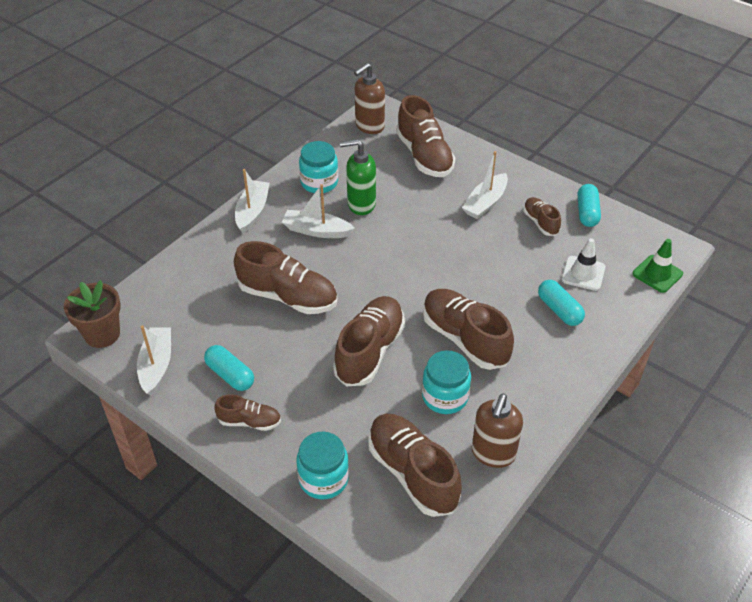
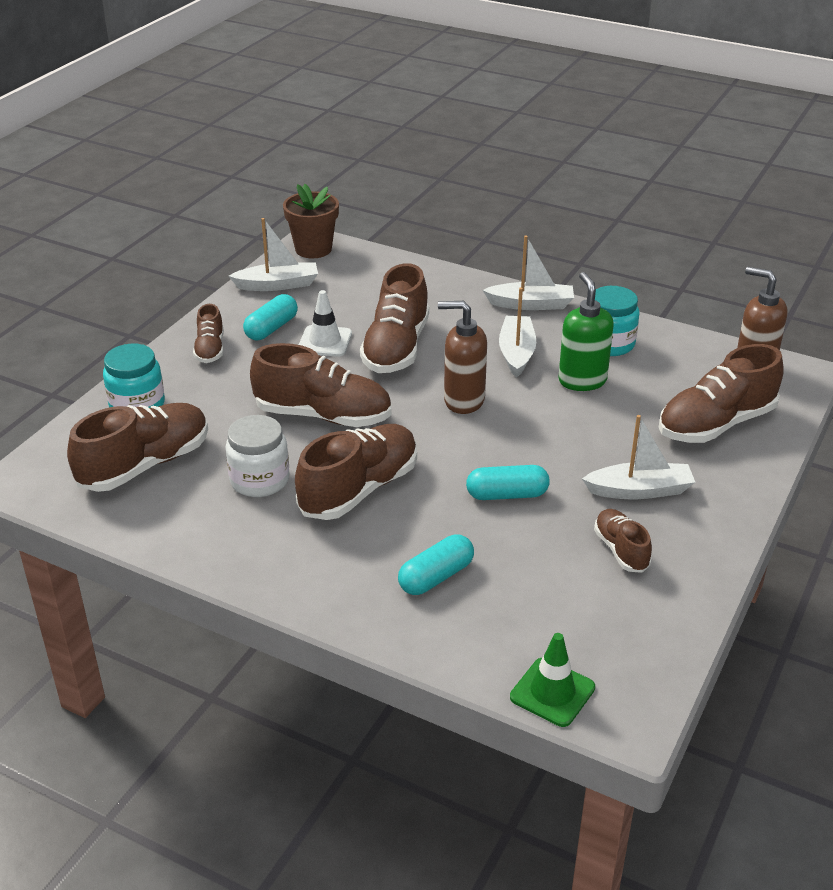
camera: 80 degrees right, 10 degrees down
turquoise jar [422,350,471,414] -> white jar [225,415,290,497]
white boat [462,151,508,219] -> white boat turned 150 degrees clockwise [582,415,695,499]
brown soap dispenser [472,394,523,468] -> brown soap dispenser moved to [438,301,487,414]
brown shoe [523,197,561,236] -> brown shoe turned 75 degrees counterclockwise [594,509,652,573]
white traffic cone [562,238,605,291] -> white traffic cone moved to [299,290,352,357]
turquoise capsule [577,184,601,227] -> turquoise capsule moved to [466,465,550,500]

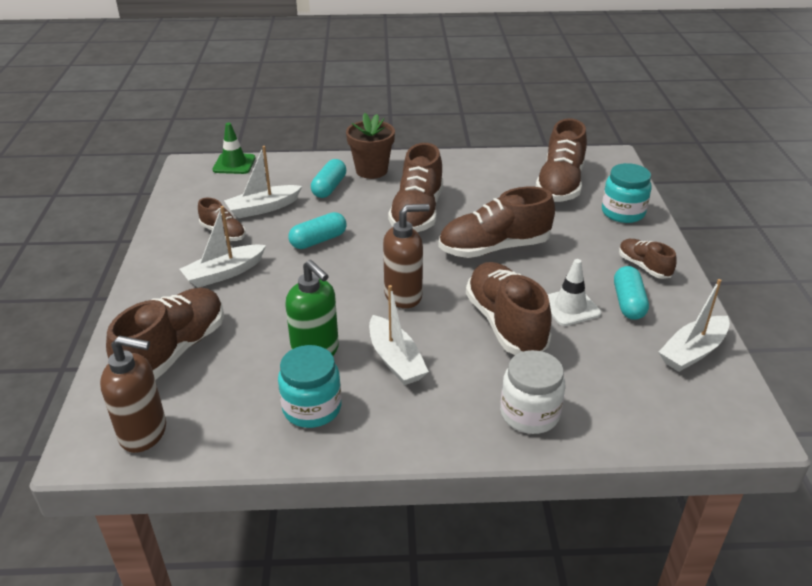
camera: 150 degrees right, 0 degrees up
white jar [225,415,290,497] -> white jar moved to [500,350,565,434]
brown flower pot [283,184,339,258] -> brown flower pot moved to [346,113,395,179]
white boat [483,236,574,310] -> white boat moved to [224,146,302,218]

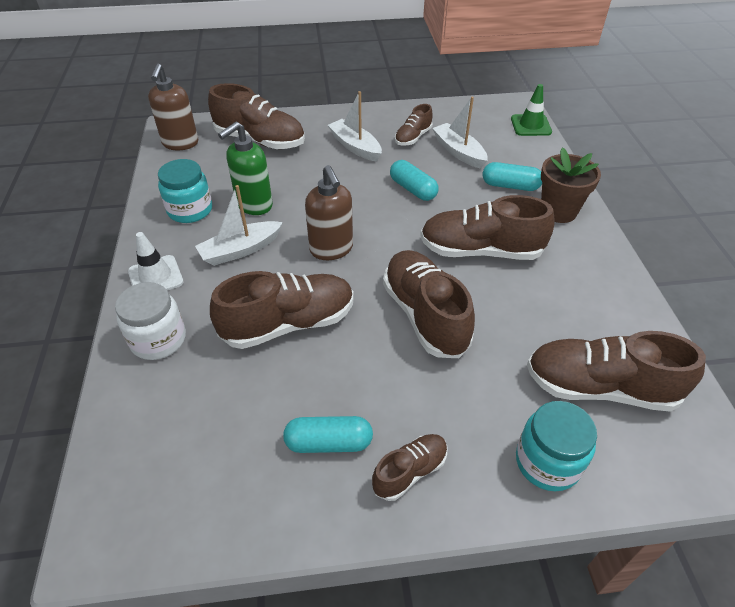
camera: 85 degrees right, 10 degrees up
white traffic cone [547,259,601,326] -> white traffic cone moved to [128,232,184,291]
white boat [659,279,730,372] -> none

